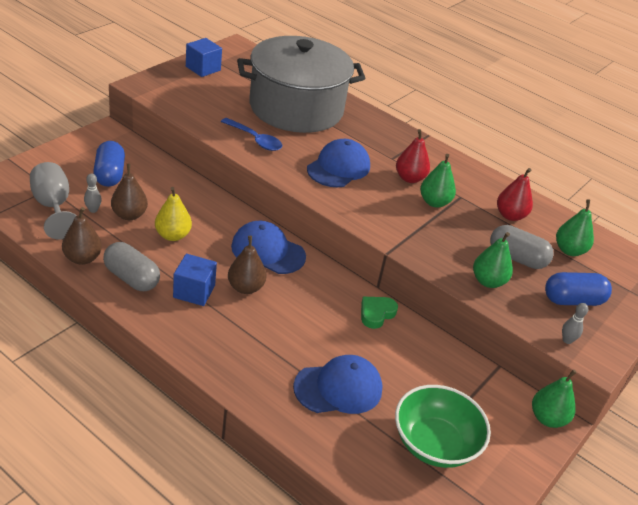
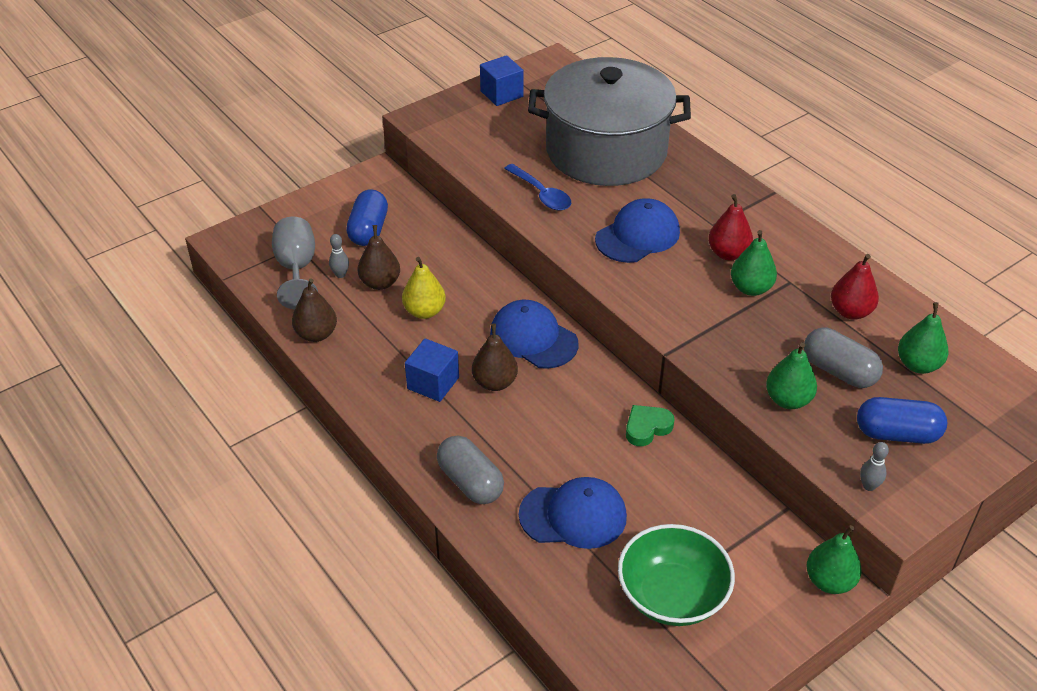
camera: 20 degrees right, 5 degrees up
grey capsule [103,242,160,291] -> grey capsule moved to [437,435,504,504]

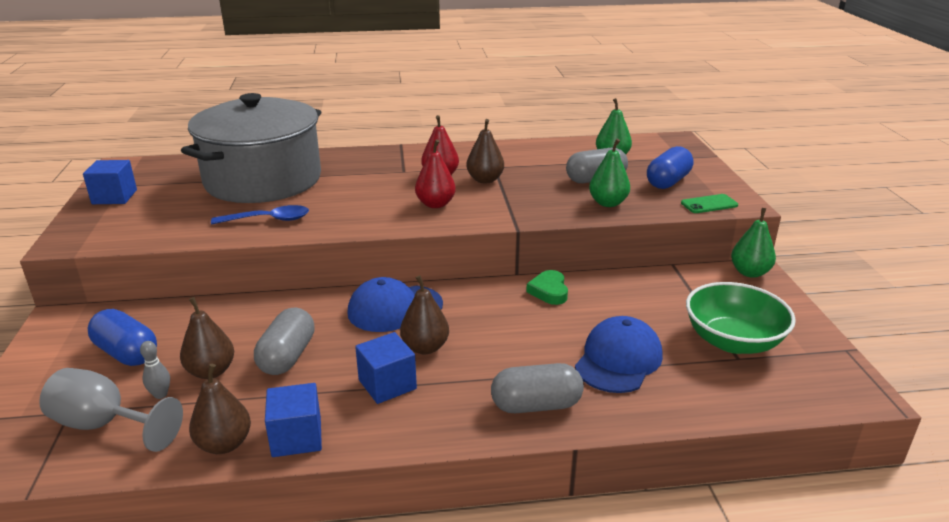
camera: 60 degrees left, 15 degrees down
yellow pear [402,257,446,319] -> grey capsule [254,308,315,375]
blue cap [595,198,680,263] -> none
green pear [731,230,777,296] -> brown pear [466,119,504,184]
red pear [831,254,879,320] -> red pear moved to [415,139,456,208]
grey bowling pin [860,442,889,491] -> green phone [681,194,738,213]
none -> blue cube [265,383,322,457]

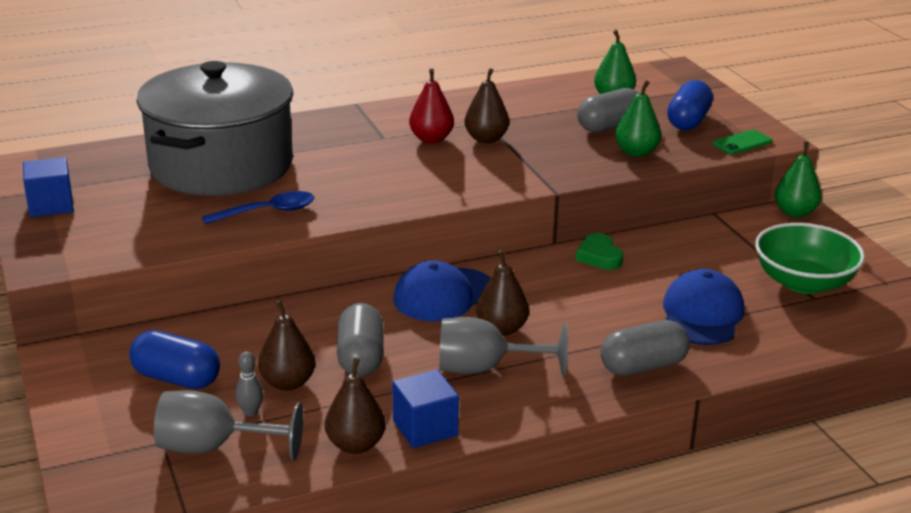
camera: 15 degrees left, 0 degrees up
blue cube [355,332,417,404] -> grey goblet [439,317,568,376]
red pear [415,139,456,208] -> none

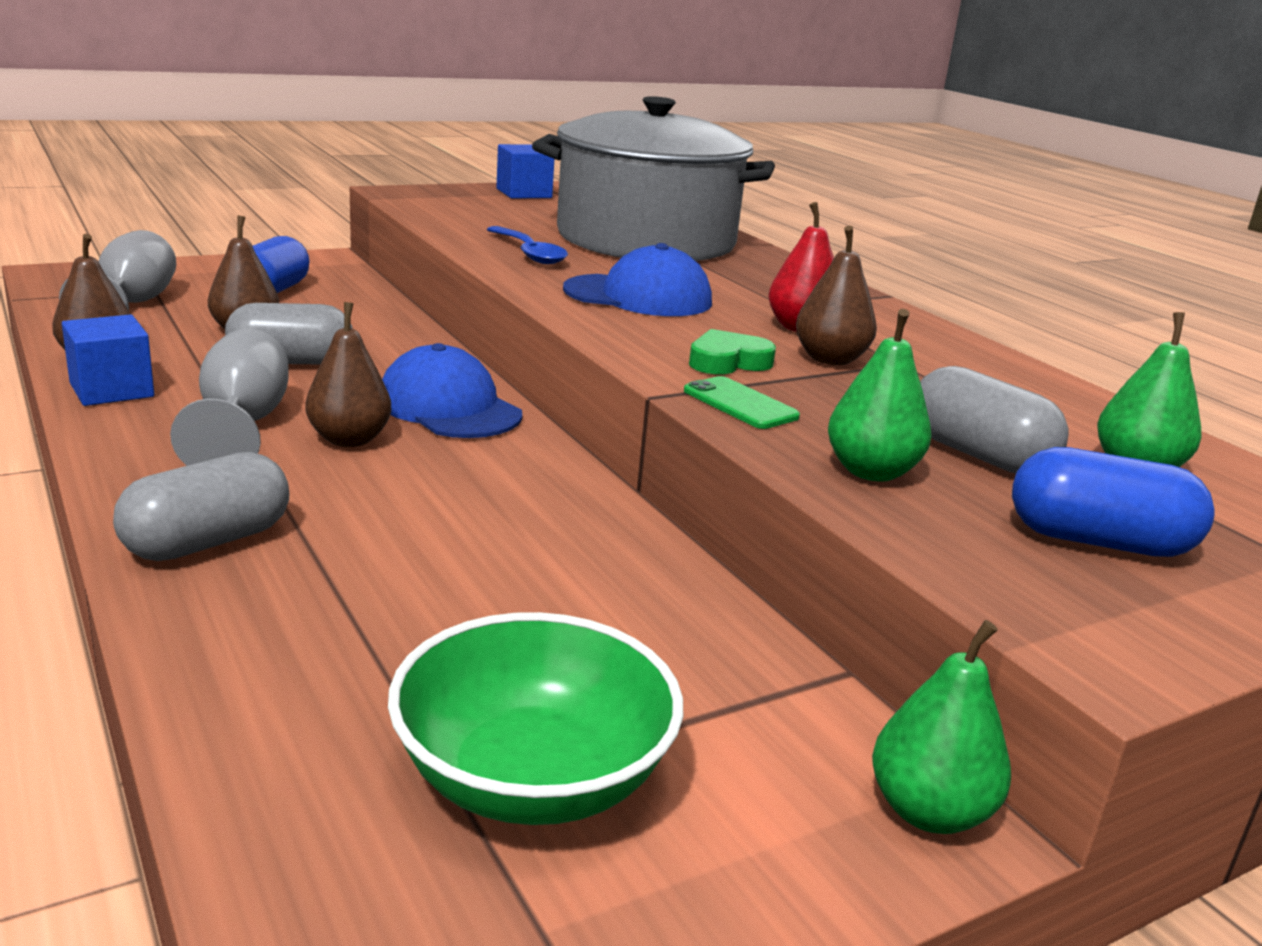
camera: 80 degrees right, 5 degrees down
grey bowling pin [235,351,263,416] -> none
green heart [576,233,623,270] -> green heart moved to [689,329,776,374]
grey capsule [601,320,690,376] -> grey capsule turned 75 degrees clockwise [113,452,289,561]
blue cap [663,269,744,345] -> blue cap moved to [563,243,712,316]
green phone [713,130,772,154] -> green phone moved to [684,376,800,429]

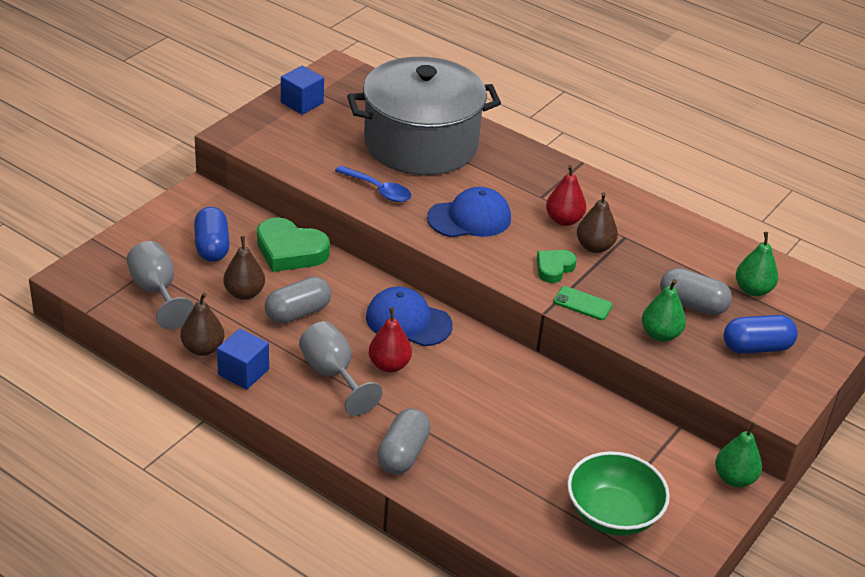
camera: 25 degrees left, 15 degrees up
brown pear [305,302,391,447] -> red pear [369,307,412,372]
none -> green heart [257,217,330,272]

